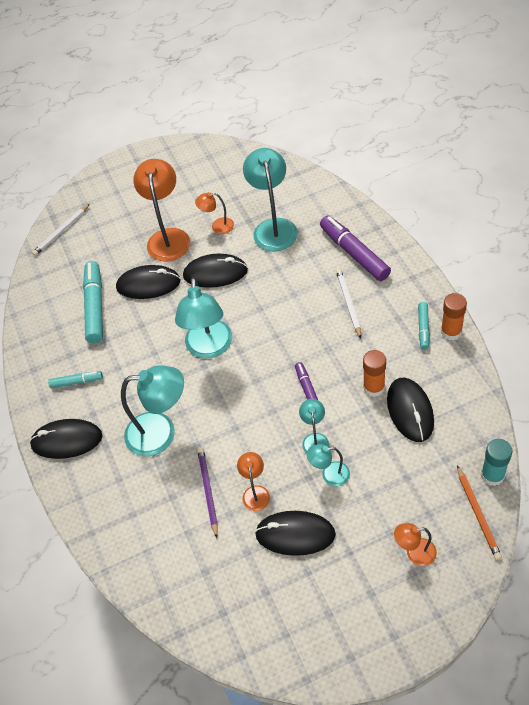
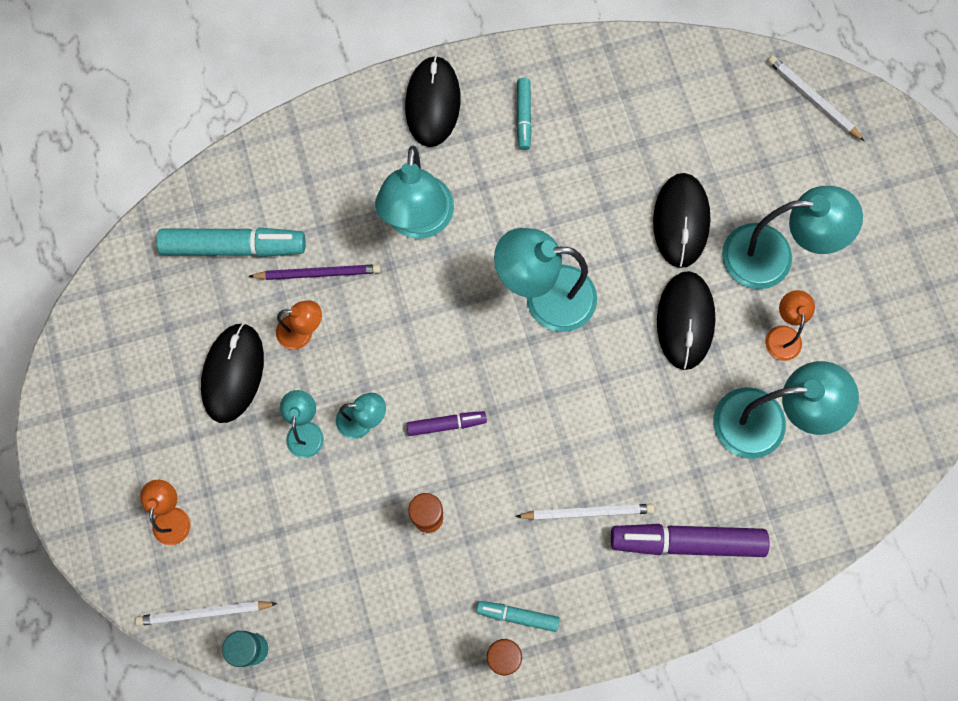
camera: 90 degrees right, 20 degrees up
turquoise marker [83,261,103,343] -> turquoise marker moved to [156,227,306,257]
orange lamp [133,159,190,262] -> turquoise lamp [722,186,863,289]
purple marker [320,216,391,281] -> purple marker turned 150 degrees counterclockwise [611,524,769,557]
black mouse [387,378,434,442] -> none
orange pencil [457,466,502,560] -> white pencil [135,601,278,626]

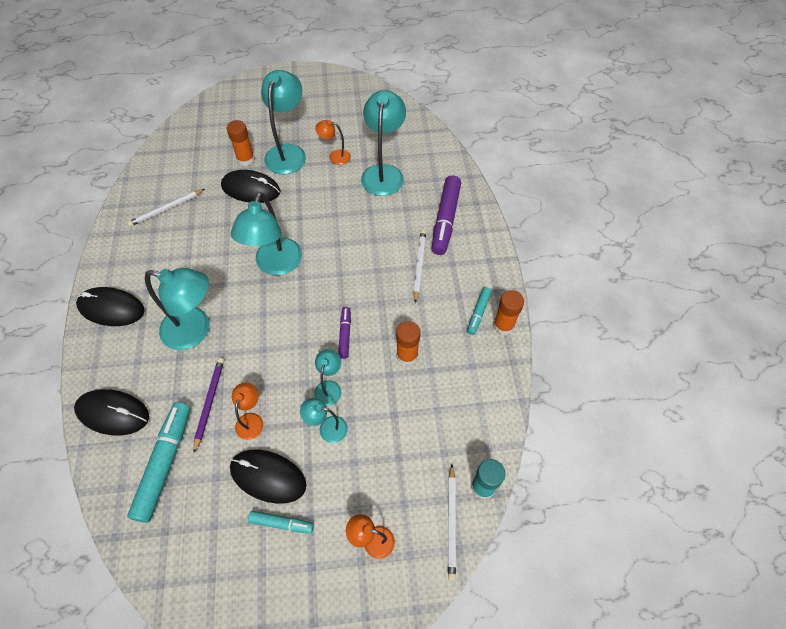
camera: 80 degrees left, 15 degrees down
turquoise marker [517,78,532,150] -> turquoise marker moved to [248,511,314,534]
black mouse [657,271,716,370] -> black mouse moved to [74,389,149,436]
white pencil [768,56,864,141] -> white pencil moved to [127,189,205,227]
none -> orange glue stick [227,120,255,166]

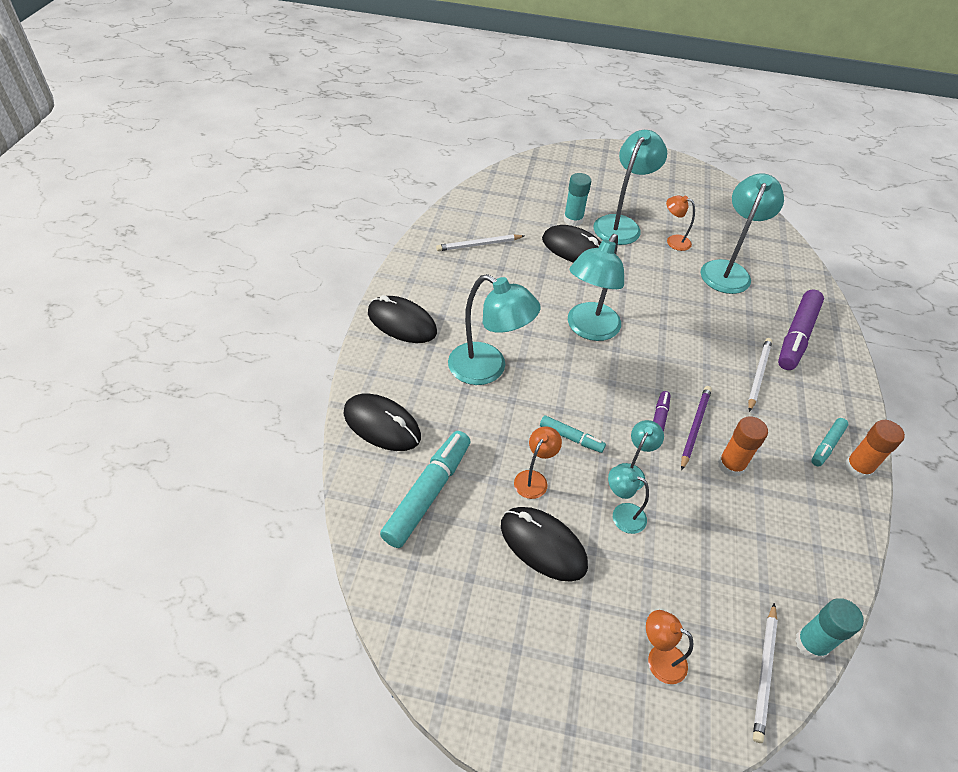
camera: 15 degrees right, 10 degrees down
purple pencil [193,358,224,453] -> purple pencil moved to [681,386,712,471]
orange glue stick [227,120,255,166] -> turquoise glue stick [563,173,591,226]
turquoise marker [248,511,314,534] -> turquoise marker moved to [540,415,606,453]

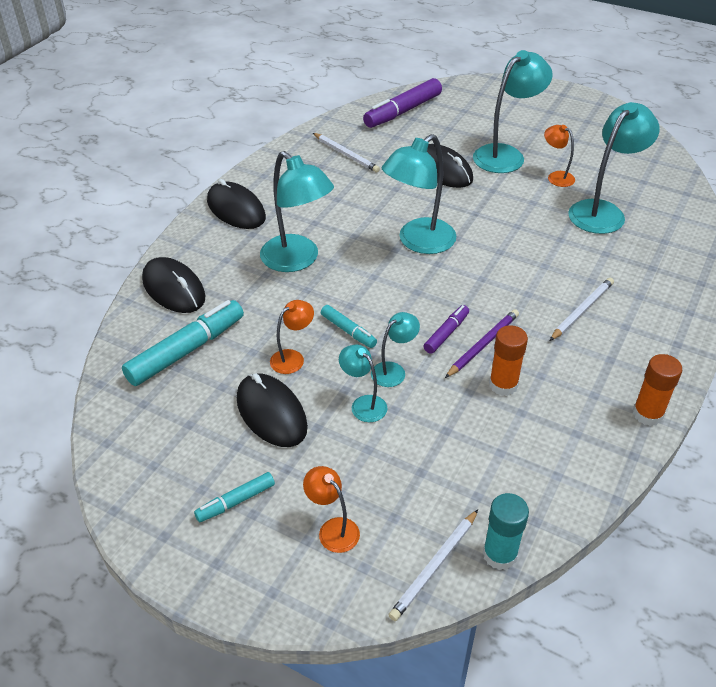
camera: 20 degrees right, 5 degrees down
white pencil [436,234,524,251] -> white pencil turned 135 degrees counterclockwise [313,133,380,173]
turquoise glue stick [563,173,591,226] -> none
purple marker [778,289,824,370] -> purple marker moved to [363,78,442,128]
turquoise marker [811,418,849,467] -> turquoise marker moved to [194,472,275,522]

